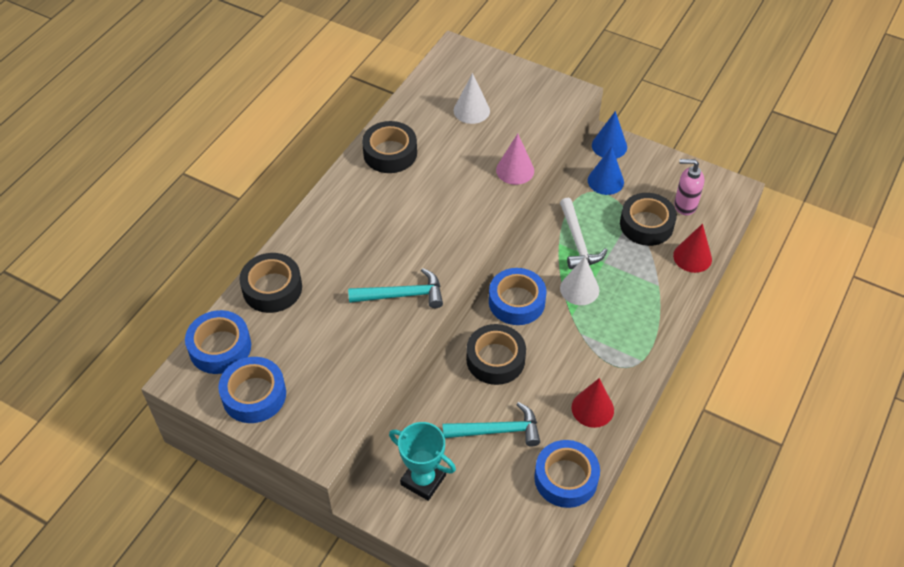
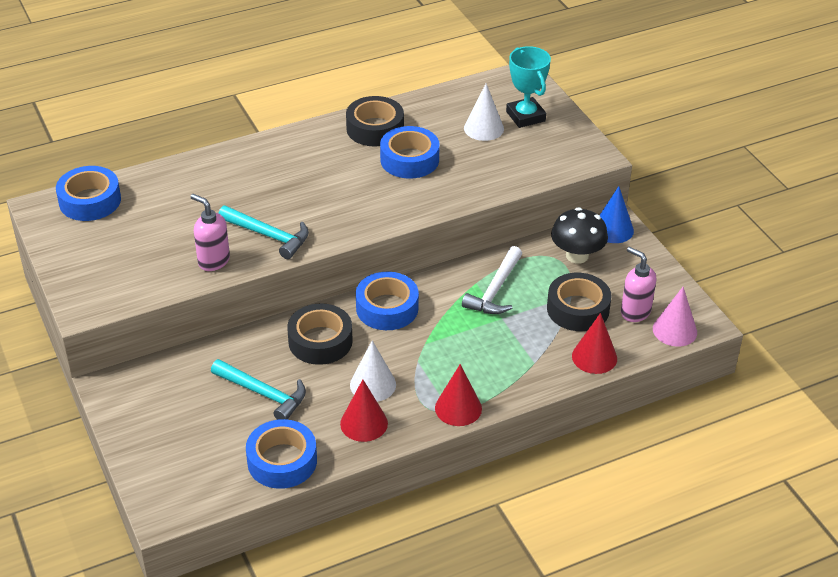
camera: 35 degrees right, 10 degrees down
blue tape [218,357,286,423] -> blue tape moved to [380,126,440,178]
black tape [239,253,302,313] -> none
turquoise trophy [389,422,456,501] -> turquoise trophy moved to [506,46,551,128]
pink cone [496,133,534,185] -> pink cone moved to [653,287,697,347]
white cone [560,257,599,305] -> white cone moved to [350,341,396,402]
blue cone [588,147,624,195] -> black mushroom [551,207,608,264]
none -> pink soap dispenser [191,194,230,271]
none -> red cone [435,364,482,426]

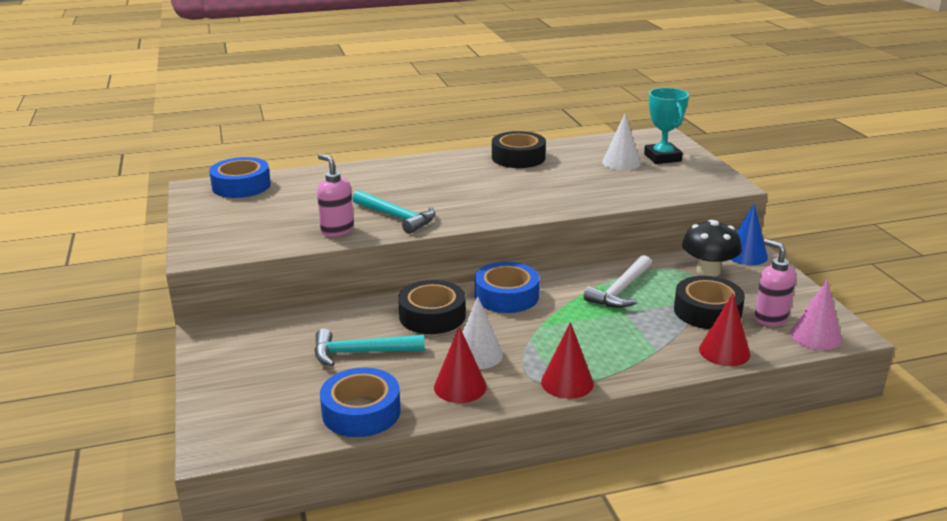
camera: 10 degrees right, 15 degrees down
turquoise hammer [211,359,306,420] -> turquoise hammer turned 135 degrees clockwise [314,328,425,366]
blue tape [380,126,440,178] -> none

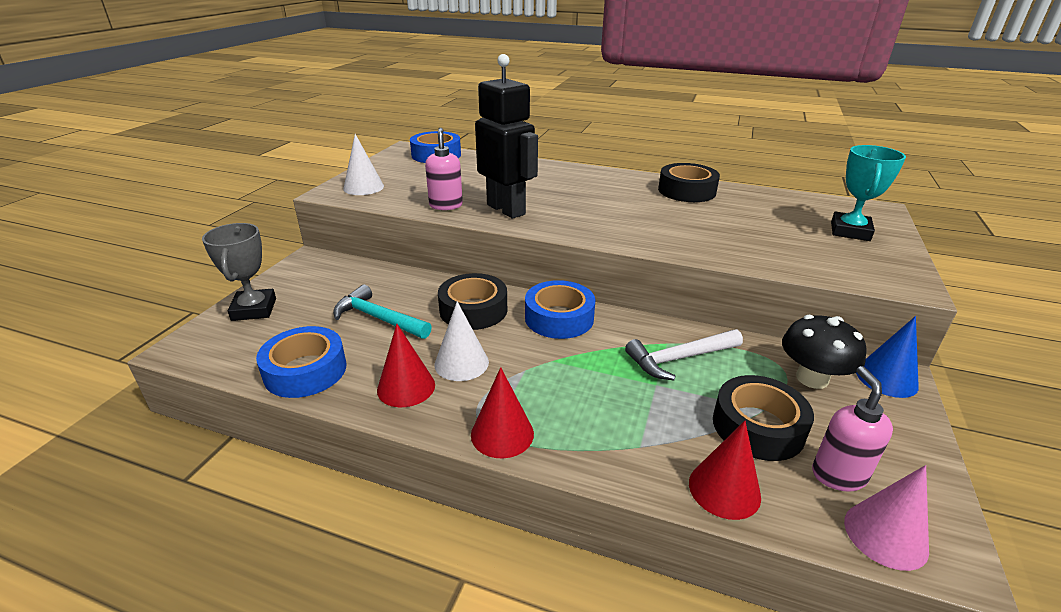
camera: 35 degrees right, 5 degrees up
turquoise hammer [353,190,435,234] -> black robot [475,54,538,219]
white cone [602,113,641,170] -> white cone moved to [343,134,384,195]
none -> grey trophy [202,223,276,321]

